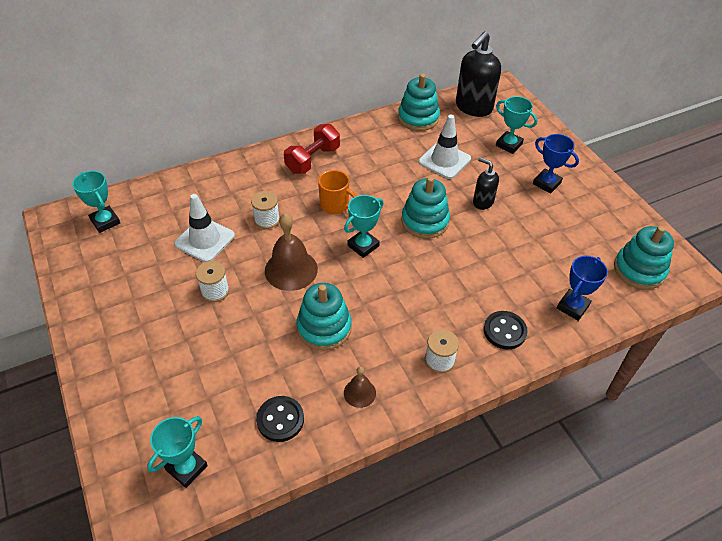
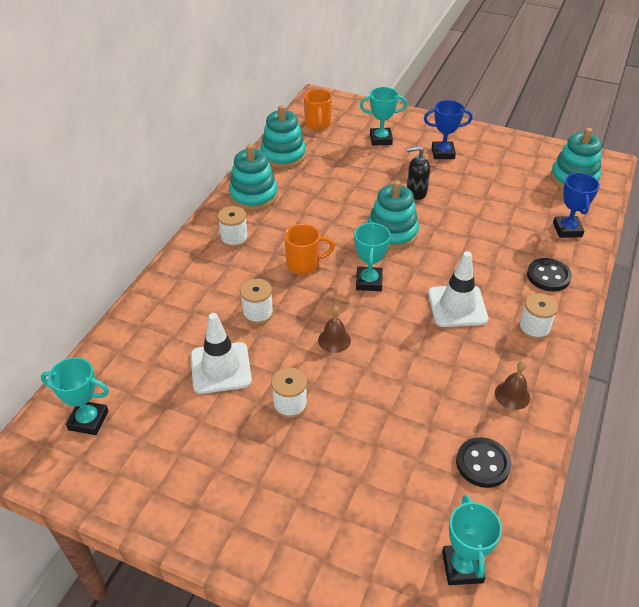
camera: 40 degrees left, 5 degrees down
brown bell [265,213,318,291] -> brown bell [318,305,351,353], size x0.53
red dumbbell [284,124,340,174] -> white spool [218,206,248,248]
turquoise stacking toy [297,283,352,350] -> turquoise stacking toy moved to [229,144,278,211]
white traffic cone [419,114,471,179] -> white traffic cone moved to [428,251,488,327]
black soap dispenser [456,31,501,117] -> orange mug [304,89,332,130]

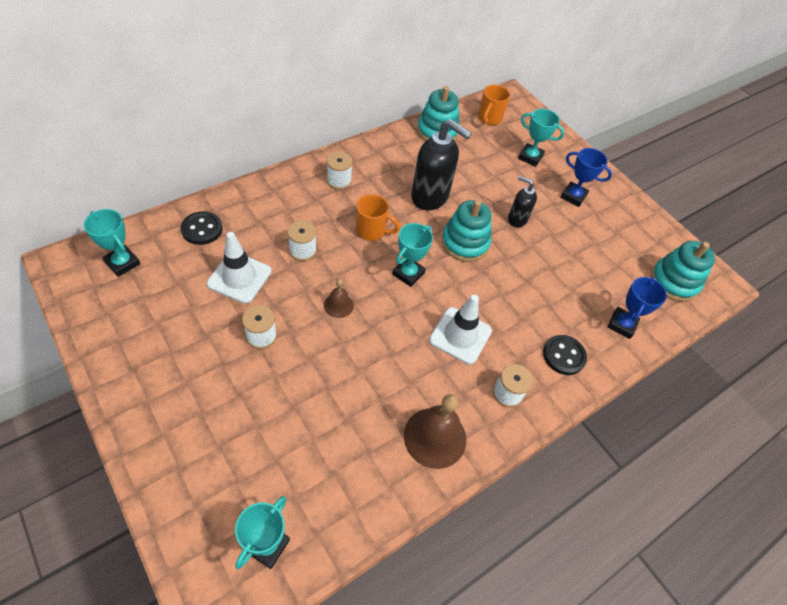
camera: 25 degrees right, 10 degrees up
turquoise stacking toy [229,144,278,211] -> none
black button [456,437,512,488] -> black button moved to [181,211,223,245]
brown bell [495,361,530,410] -> brown bell [404,394,466,469], size x1.87
none -> black soap dispenser [411,119,472,210]

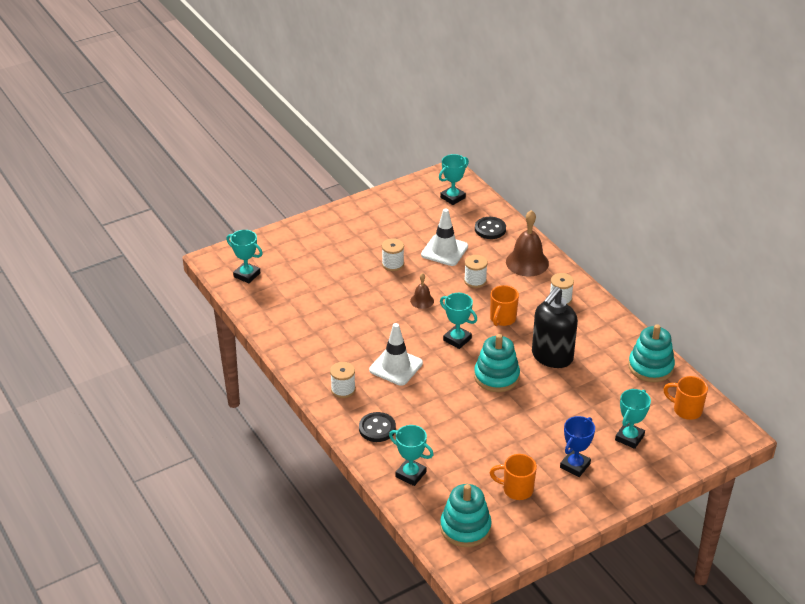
camera: 100 degrees right, 15 degrees down
brown bell [404,394,466,469] -> brown bell moved to [506,210,549,277]
black soap dispenser [508,176,537,227] -> none
blue trophy [607,277,667,339] -> turquoise trophy [389,425,434,486]
none -> orange mug [490,454,537,500]

